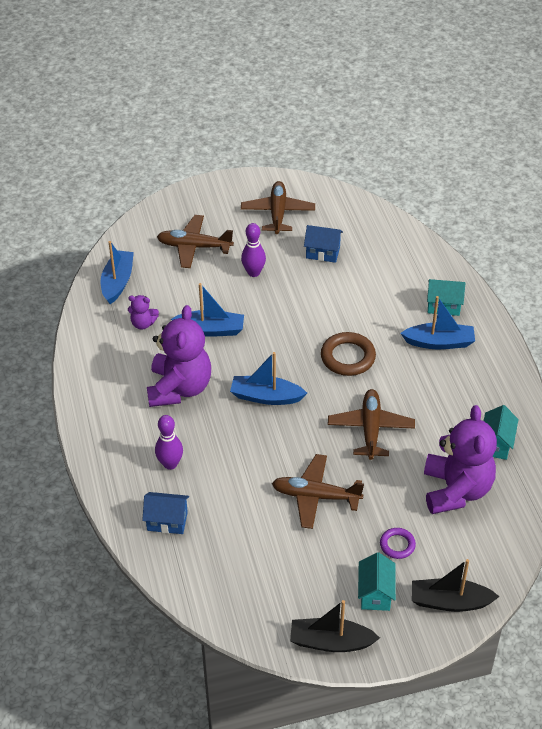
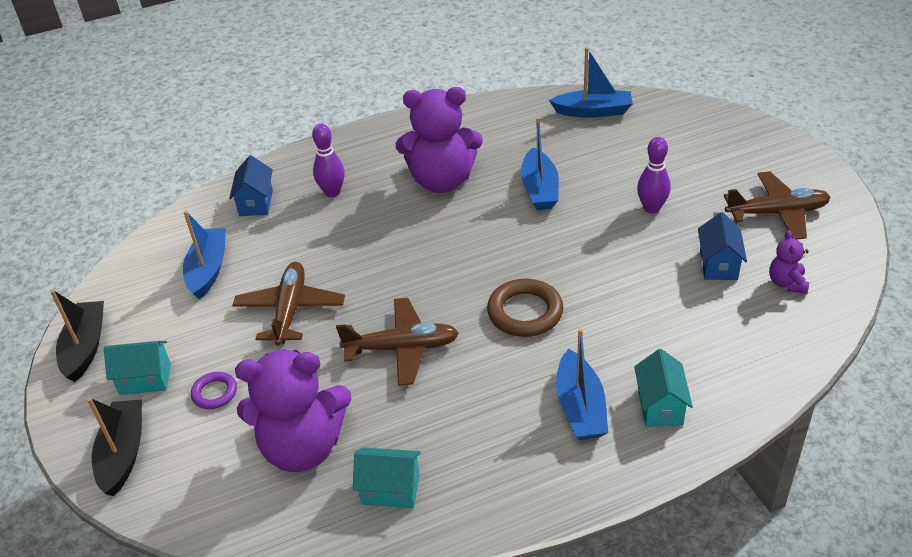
camera: 85 degrees right, 5 degrees down
purple teddy bear [128,295,159,330] -> purple teddy bear moved to [769,230,809,294]
brown plane [157,215,234,268] -> none
blue boat [230,352,307,405] -> blue boat moved to [183,211,226,300]

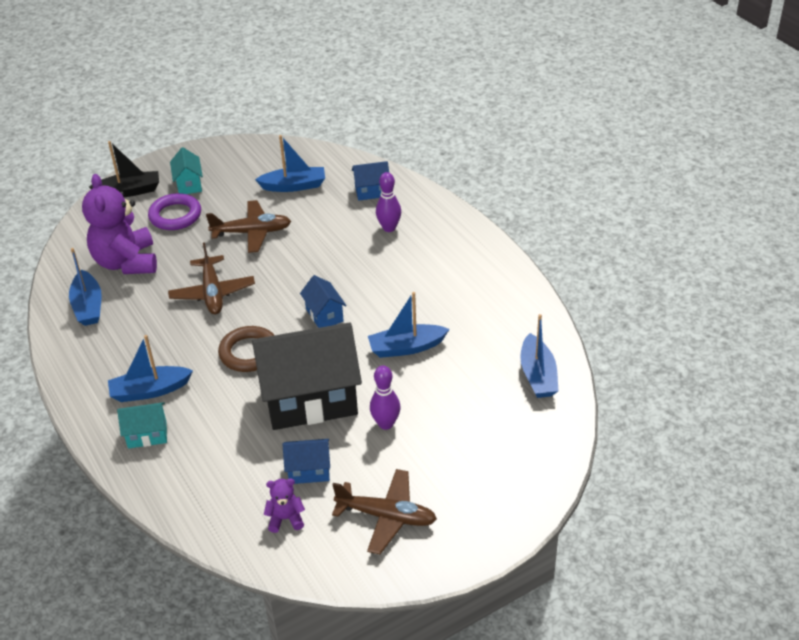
camera: 80 degrees right, 0 degrees up
black boat [50,290,104,382] -> none
purple ring [191,372,237,409] -> purple ring [148,193,201,230], size x1.74
turquoise house [353,447,421,508] -> blue boat [69,248,102,326]
purple teddy bear [396,87,483,193] -> none
brown plane [724,171,831,240] -> brown plane turned 60 degrees counterclockwise [332,469,437,554]
none -> black house [252,322,362,430]
none -> blue house [300,275,347,328]

